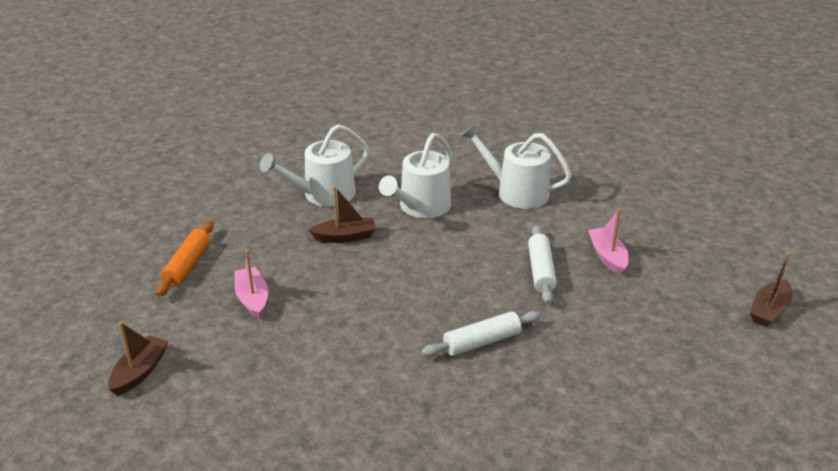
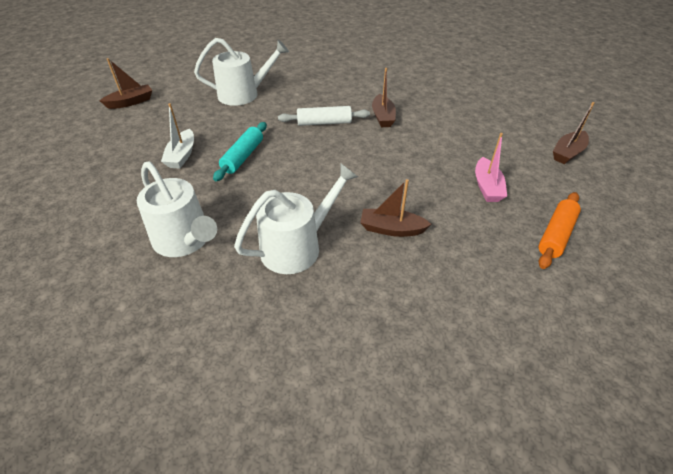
camera: 160 degrees left, 10 degrees up
white watering can [260,124,369,207] -> white watering can moved to [194,38,289,106]
white rolling pin [528,225,557,304] -> turquoise rolling pin [213,122,267,181]
pink boat [588,209,629,275] -> white boat [161,103,194,169]
none -> brown boat [372,68,396,127]

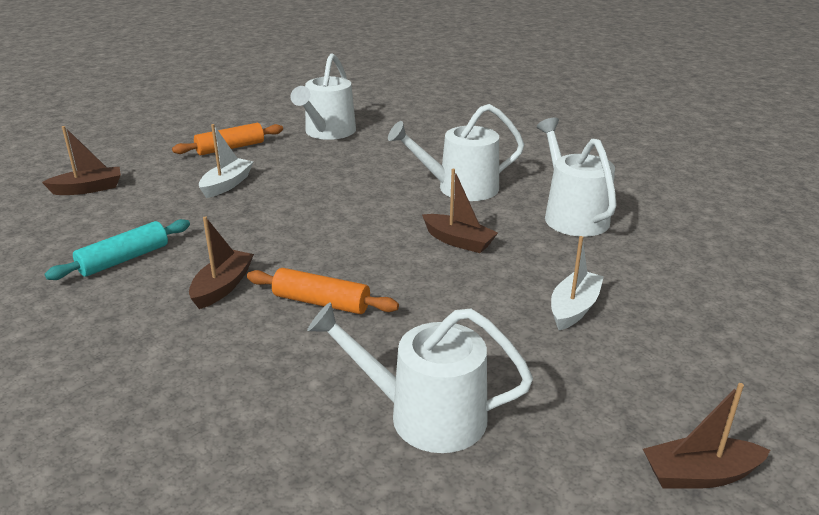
camera: 155 degrees left, 15 degrees down
turquoise rolling pin [213,122,267,181] -> turquoise rolling pin moved to [45,219,190,280]
white rolling pin [278,106,370,126] -> orange rolling pin [247,268,399,314]
brown boat [360,179,432,237] -> brown boat moved to [422,169,498,253]
pink boat [475,133,507,202] -> white boat [199,124,253,198]
none -> white watering can [290,53,356,140]

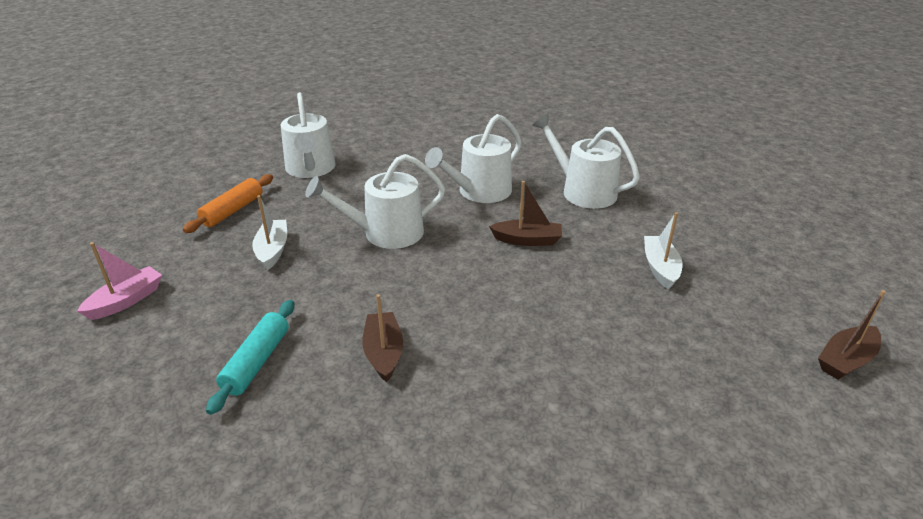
camera: 30 degrees left, 5 degrees up
brown boat [42,126,121,195] -> pink boat [77,242,162,320]
orange rolling pin [247,268,399,314] -> none
white watering can [307,302,533,453] -> white watering can moved to [305,154,445,249]

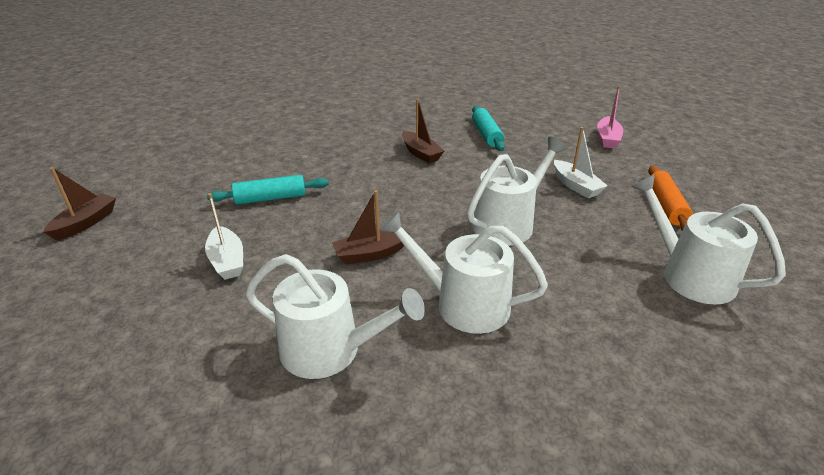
camera: 155 degrees right, 0 degrees up
white watering can [425,114,522,203] -> white watering can turned 90 degrees counterclockwise [380,211,548,334]
none -> turquoise rolling pin [207,175,329,205]

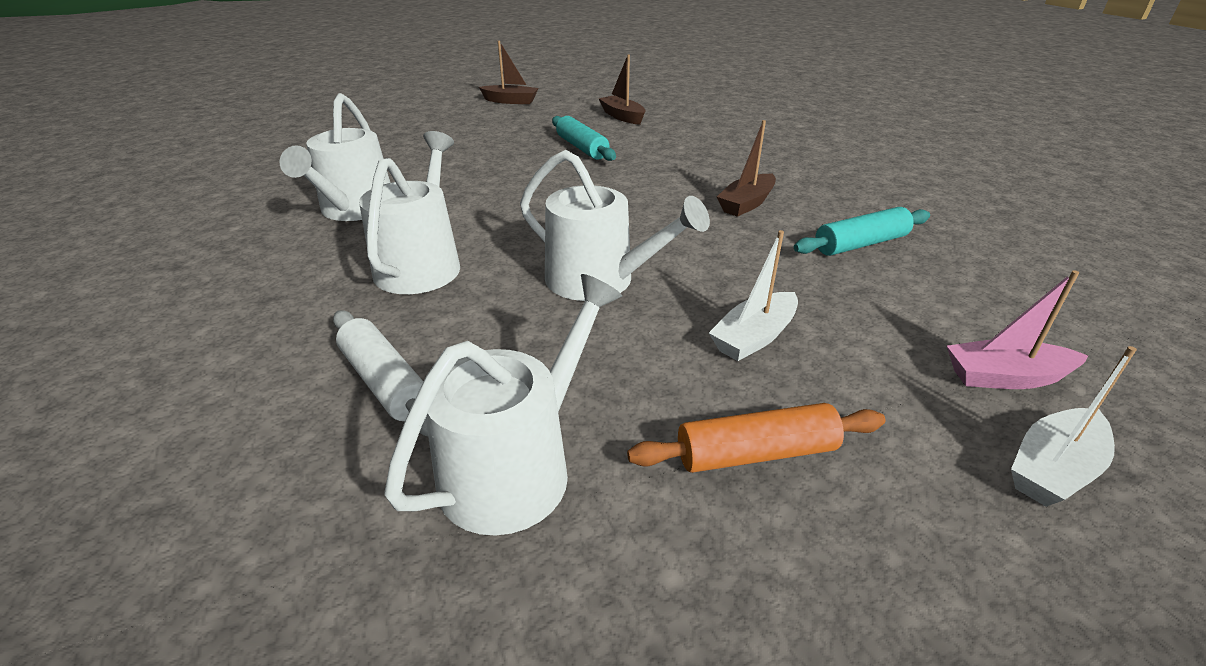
camera: 75 degrees right, 0 degrees up
white boat [205,193,243,280] -> white boat moved to [1011,346,1137,507]
brown boat [332,190,410,265] -> brown boat moved to [598,55,646,125]
none -> white rolling pin [333,310,428,436]

